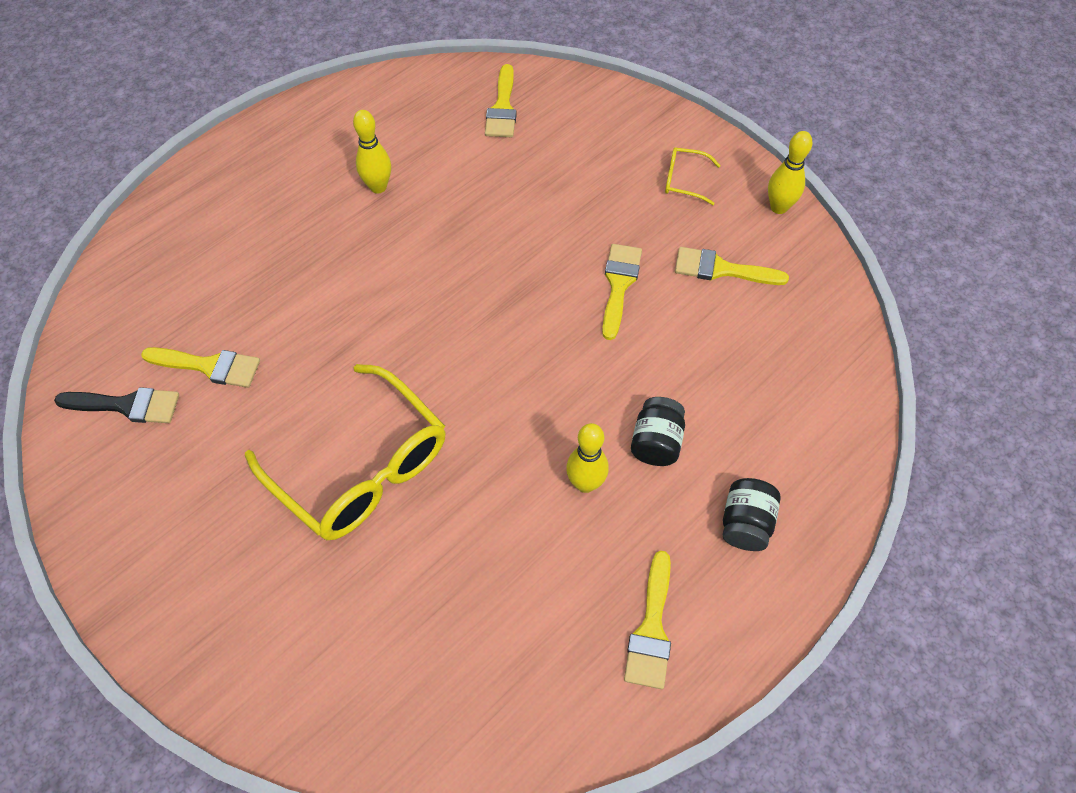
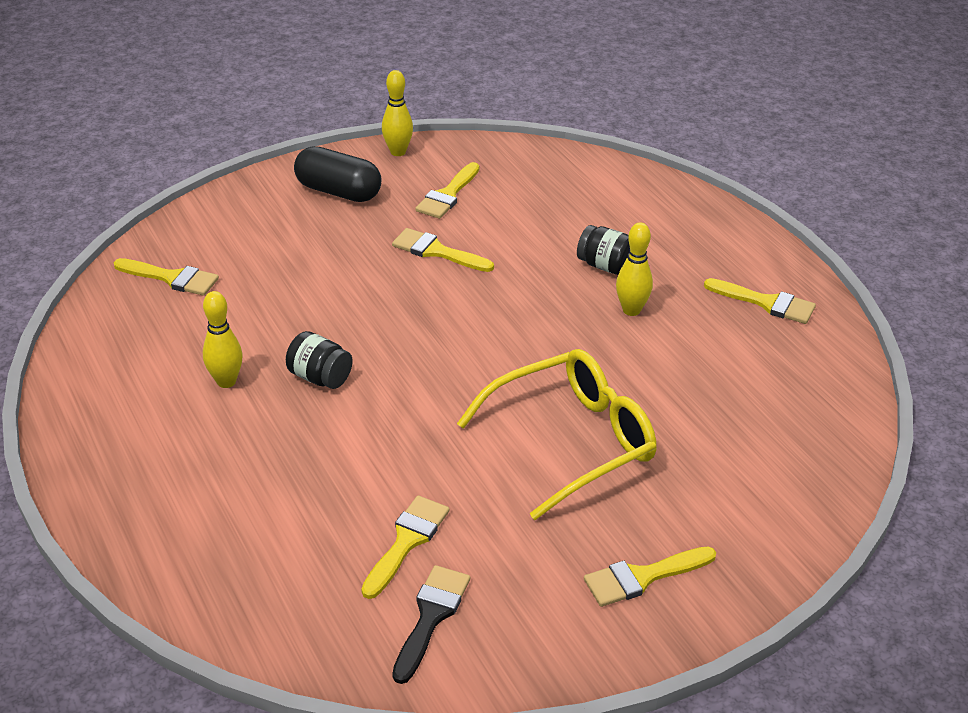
camera: 75 degrees left, 20 degrees down
yellow glasses [665,147,721,205] -> black capsule [294,146,381,202]
black jar [723,478,781,551] -> black jar moved to [286,331,353,389]
none -> yellow brush [584,546,716,607]

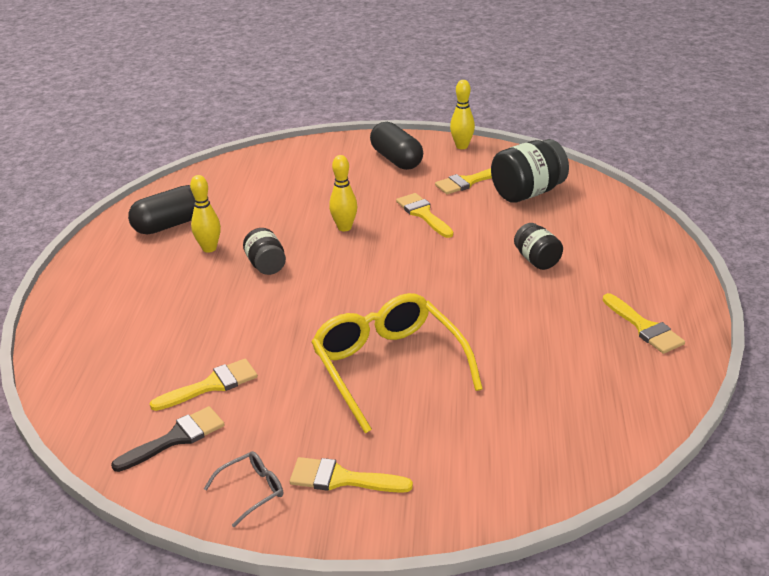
camera: 35 degrees right, 5 degrees down
yellow brush [114,258,219,296] -> none
yellow glasses [457,349,657,520] -> yellow glasses turned 120 degrees counterclockwise [311,293,483,433]
yellow bowling pin [616,222,653,316] -> yellow bowling pin moved to [329,155,357,231]
none -> black capsule [128,185,195,234]
none -> grey glasses [204,451,283,527]
none -> black jar [491,139,569,202]

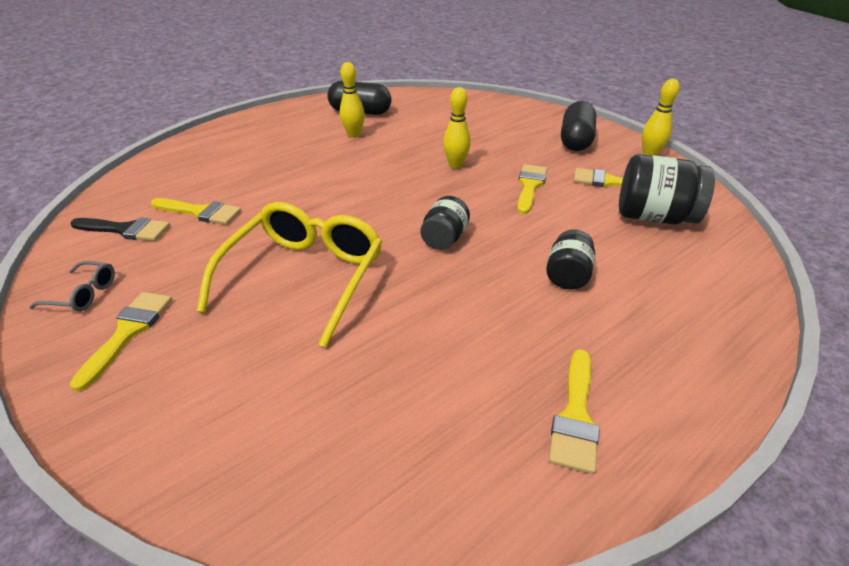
camera: 45 degrees right, 5 degrees up
black jar [243,228,286,275] -> black jar moved to [420,196,470,250]
yellow brush [290,457,413,493] -> yellow brush turned 45 degrees clockwise [70,292,172,392]

